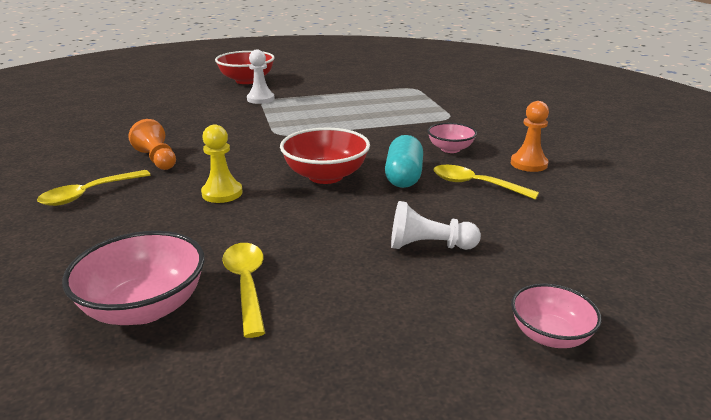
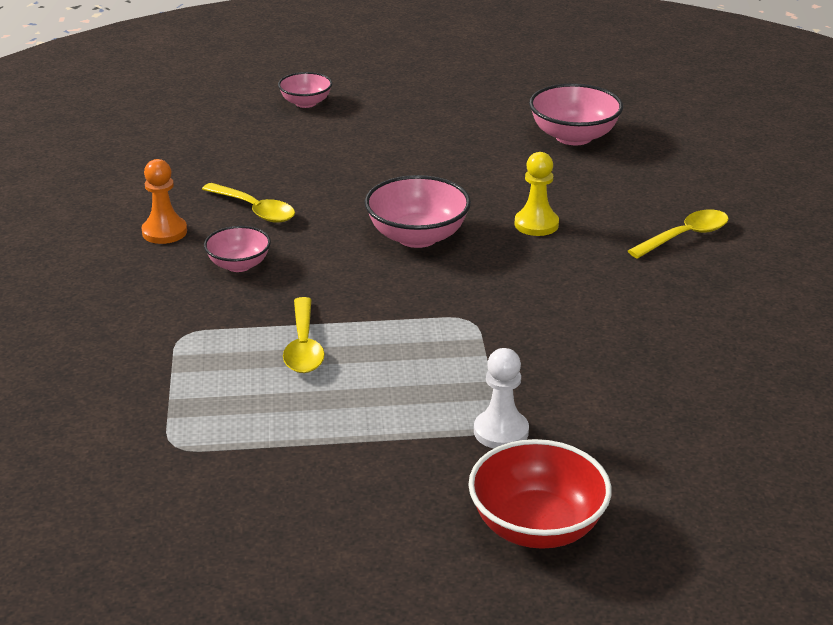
camera: 170 degrees left, 5 degrees up
orange pawn [128,119,176,170] -> none
yellow spoon [222,243,265,338] -> yellow spoon moved to [283,297,325,373]
red bowl [280,128,370,184] -> pink bowl [365,175,471,248]
turquoise capsule [385,135,423,188] -> none
white pawn [391,201,481,250] -> none

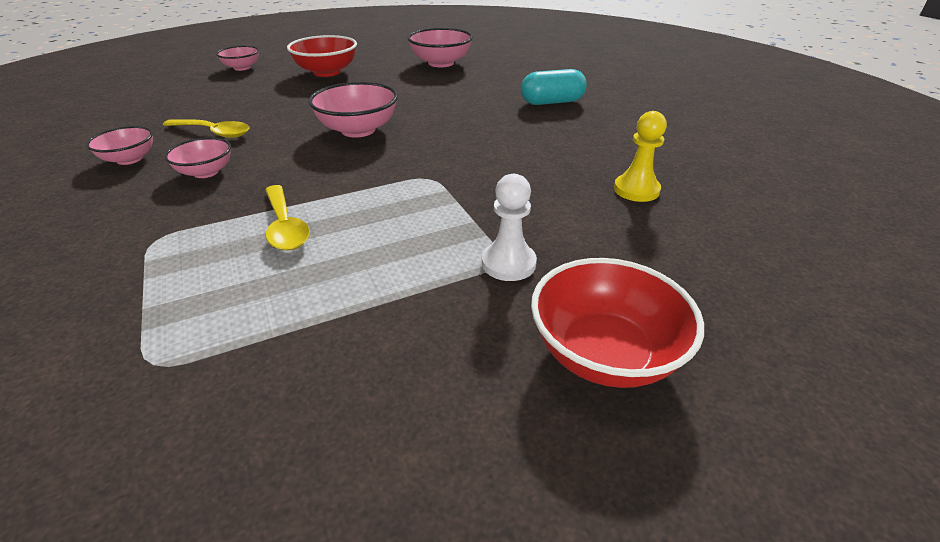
camera: 20 degrees left, 5 degrees up
orange pawn [142,159,187,244] -> pink bowl [86,126,153,165]
yellow pawn [514,152,559,236] -> yellow pawn moved to [614,111,667,202]
yellow spoon [628,209,729,259] -> turquoise capsule [521,69,587,105]
none -> red bowl [287,35,357,77]

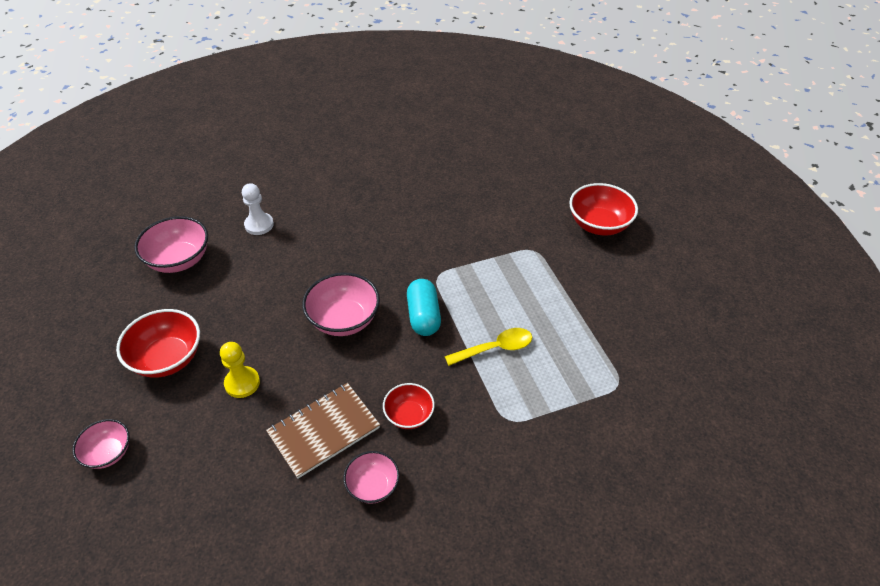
camera: 85 degrees left, 10 degrees up
yellow spoon [163,119,250,138] -> brown notebook [266,383,380,479]
pink bowl [164,137,231,178] -> red bowl [383,383,435,429]
white pawn [482,174,537,281] -> white pawn moved to [242,183,274,235]
turquoise capsule [521,69,587,105] -> turquoise capsule moved to [407,279,441,336]
yellow pawn [614,111,667,202] -> yellow pawn moved to [220,342,260,398]

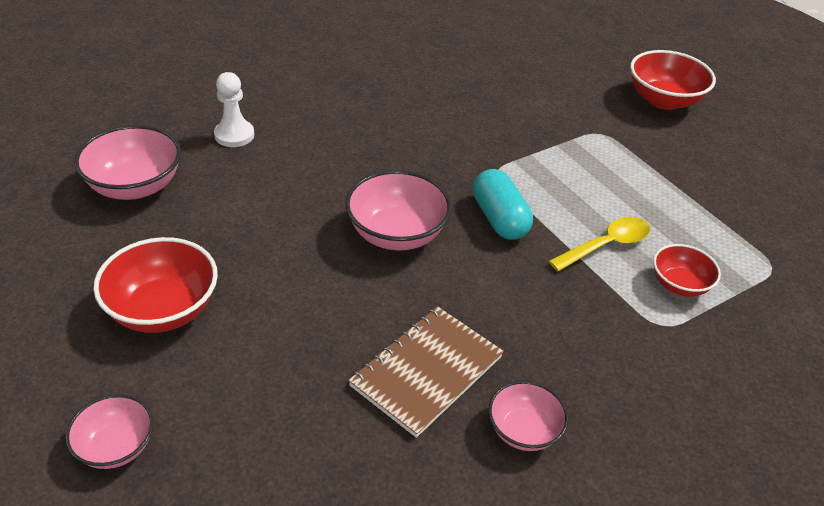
camera: 15 degrees left, 5 degrees down
yellow pawn [220,342,260,398] -> none
red bowl [383,383,435,429] -> red bowl moved to [653,244,721,297]

